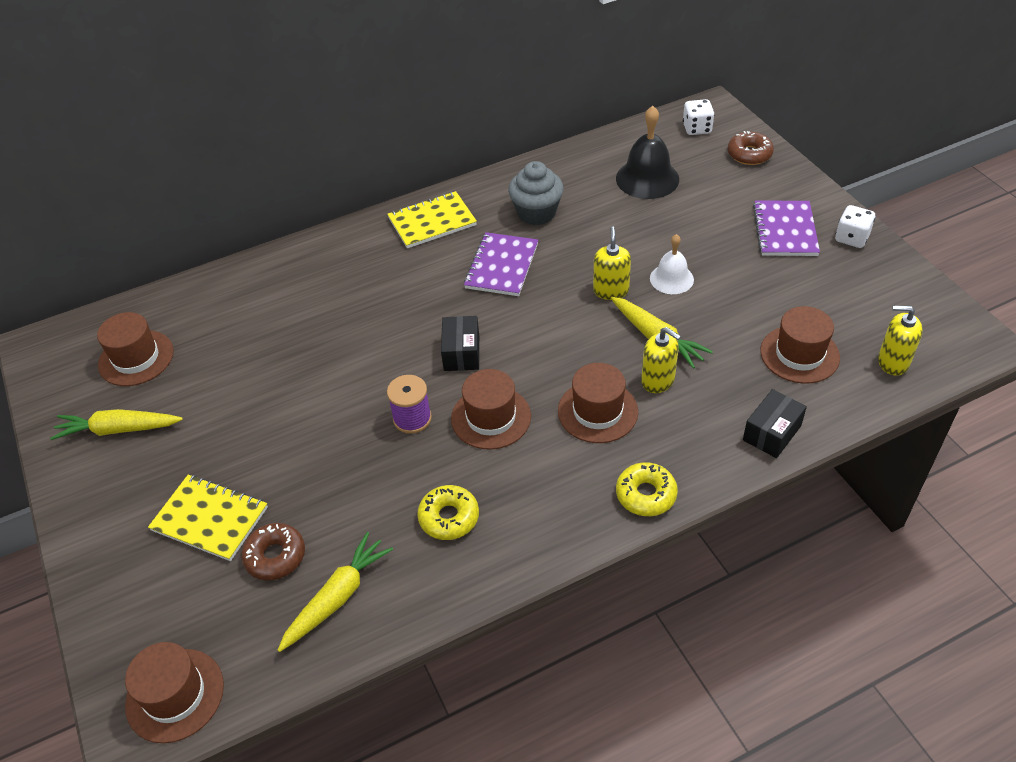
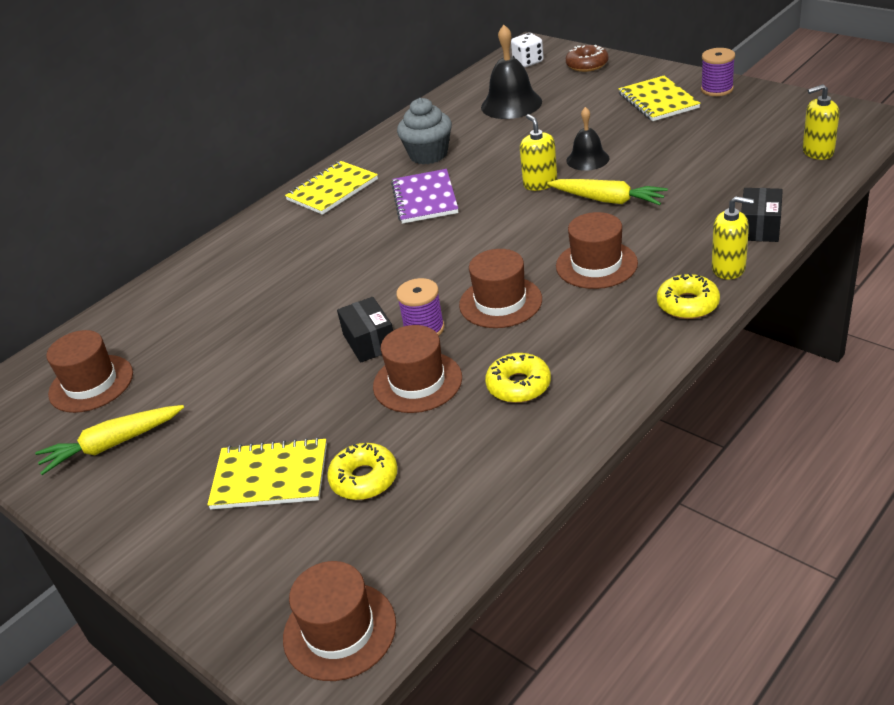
camera: 20 degrees left, 10 degrees down
brown donut [241,523,305,580] -> yellow donut [327,443,398,500]
yellow carrot [278,532,393,652] -> none
black box [441,316,479,371] -> black box moved to [337,297,393,363]
yellow soap dispenser [641,327,681,393] -> yellow soap dispenser moved to [712,196,754,279]
white bell [650,234,694,294] -> black bell [566,107,609,171]
purple notebook [753,201,820,256] -> yellow notebook [618,76,701,121]
brown hat [760,306,840,384] -> brown hat moved to [373,325,462,413]
white dice [835,205,875,248] -> purple spool [701,48,735,96]

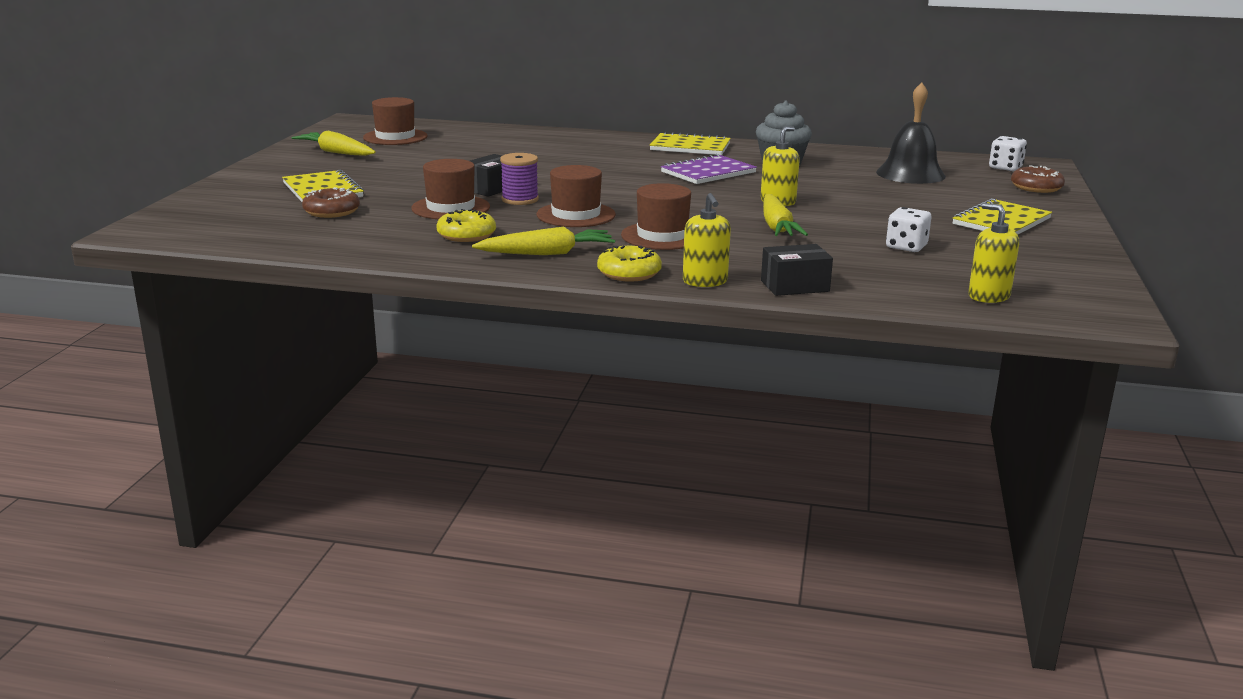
camera: 55 degrees right, 15 degrees down
brown hat [283,561,396,681] -> none
yellow donut [327,443,398,500] -> brown donut [302,187,360,218]
black bell [566,107,609,171] -> none
purple spool [701,48,735,96] -> none
none -> yellow carrot [472,227,615,255]
none -> white dice [886,207,931,252]

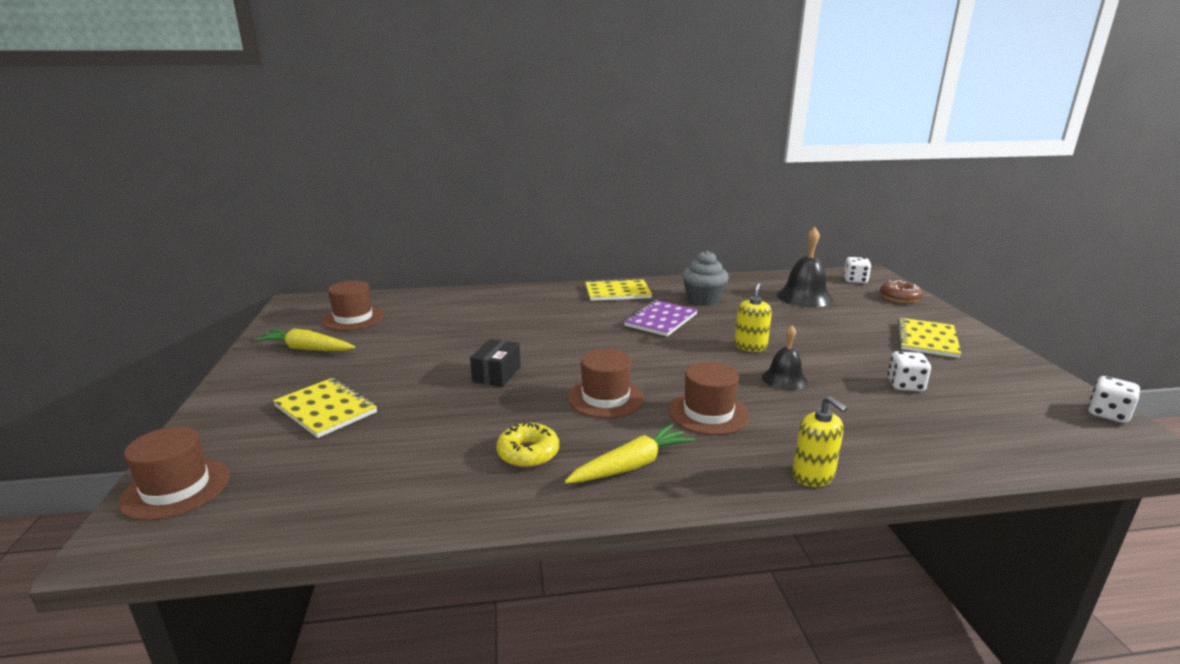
camera: 20 degrees left, 0 degrees up
brown donut [302,187,360,218] -> none
brown hat [411,159,490,220] -> brown hat moved to [118,426,230,521]
purple spool [500,153,539,205] -> none
yellow donut [597,246,662,282] -> none
black box [761,244,833,296] -> none
yellow carrot [763,194,808,236] -> black bell [762,325,808,391]
yellow soap dispenser [968,203,1019,303] -> none
none -> white dice [1088,376,1140,423]

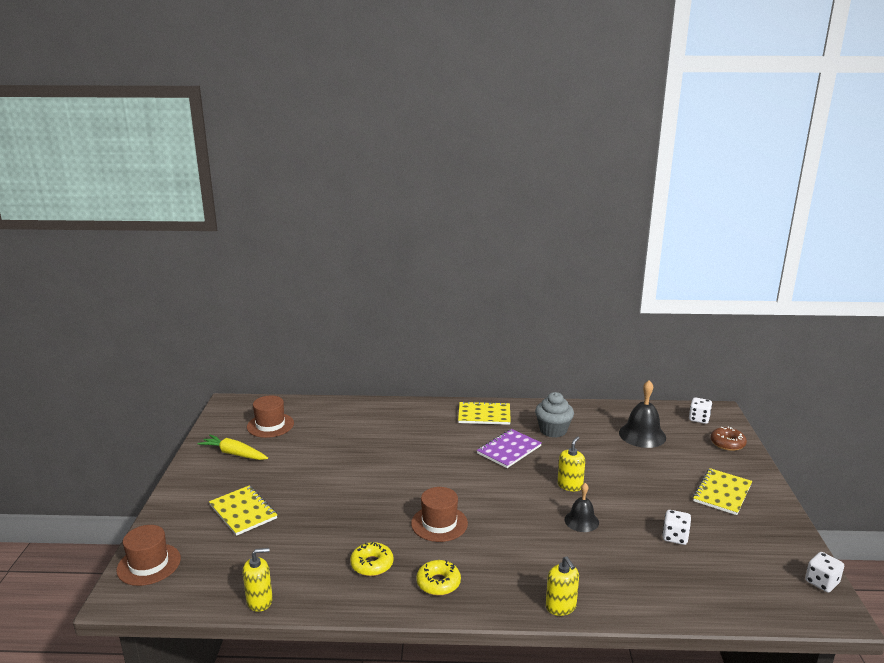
camera: 10 degrees right, 0 degrees up
black box [470,339,521,387] -> none
yellow carrot [565,424,695,484] -> yellow donut [416,560,461,596]
brown hat [668,362,750,435] -> none
none -> yellow soap dispenser [243,548,273,612]

